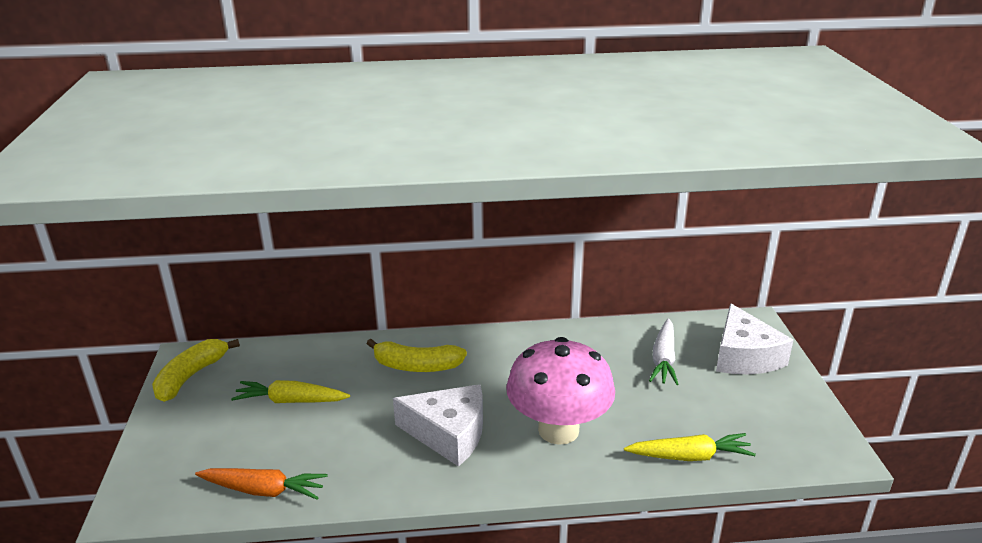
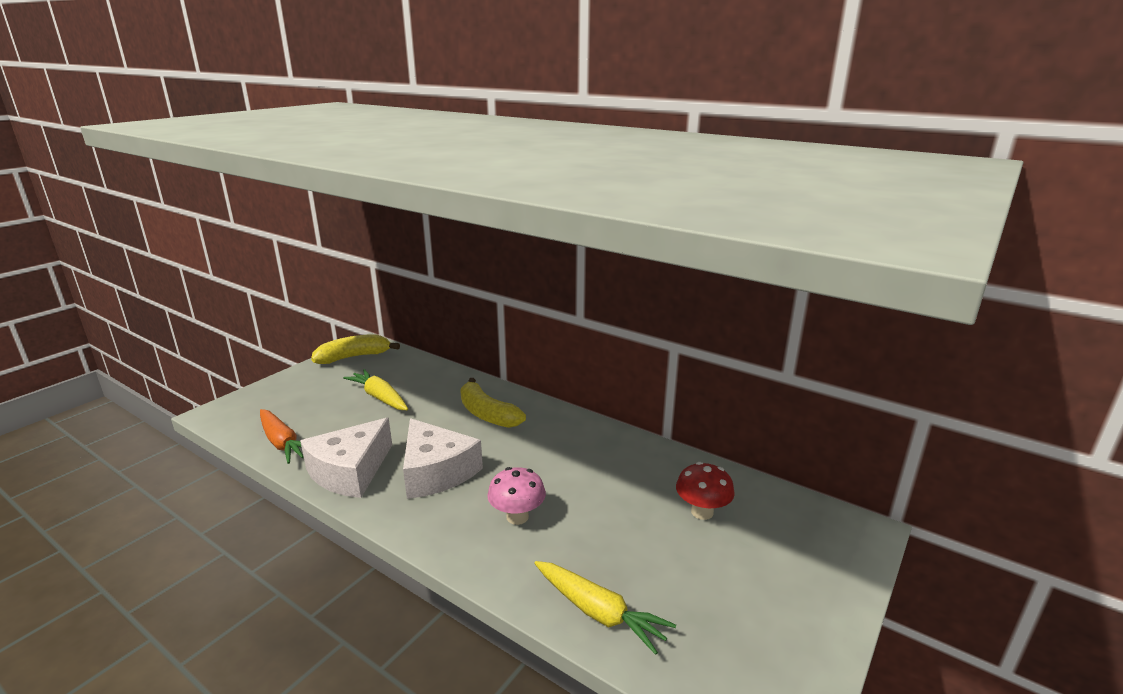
camera: 40 degrees right, 5 degrees down
pink mushroom [506,337,615,445] -> pink mushroom [487,467,546,525], size x0.50
white carrot [649,318,679,385] -> red mushroom [676,462,735,520]
white cheese [716,303,793,374] -> white cheese moved to [300,418,392,498]

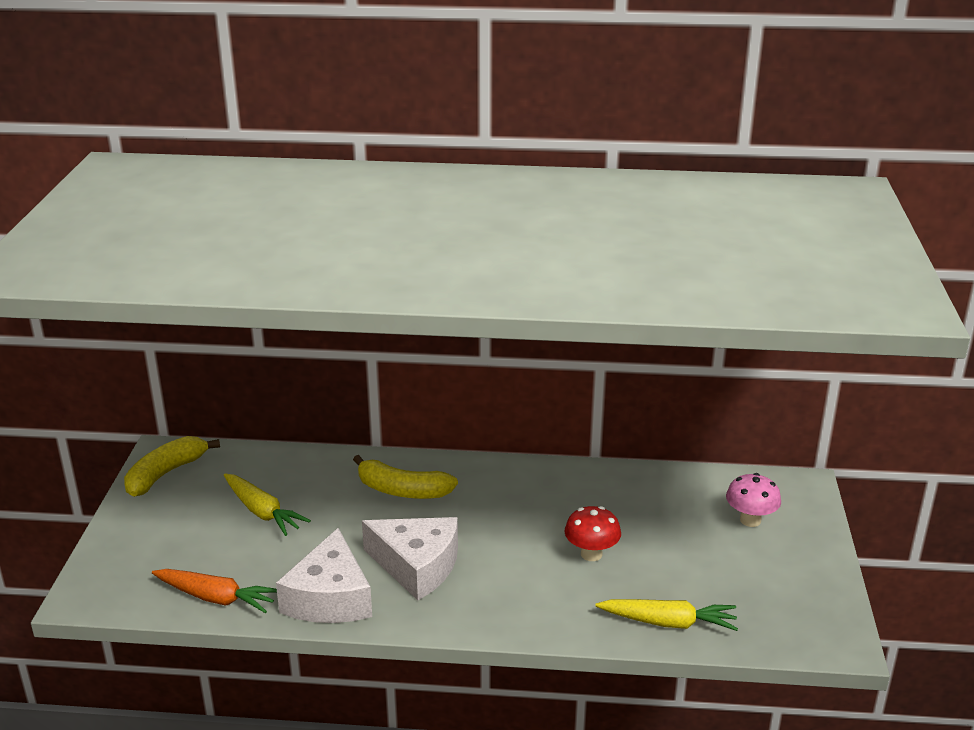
camera: 30 degrees left, 5 degrees up
yellow carrot [343,369,408,410] -> yellow carrot turned 150 degrees counterclockwise [224,473,311,536]
pink mushroom [487,467,546,525] -> pink mushroom moved to [726,473,781,527]
red mushroom [676,462,735,520] -> red mushroom moved to [565,506,621,561]

